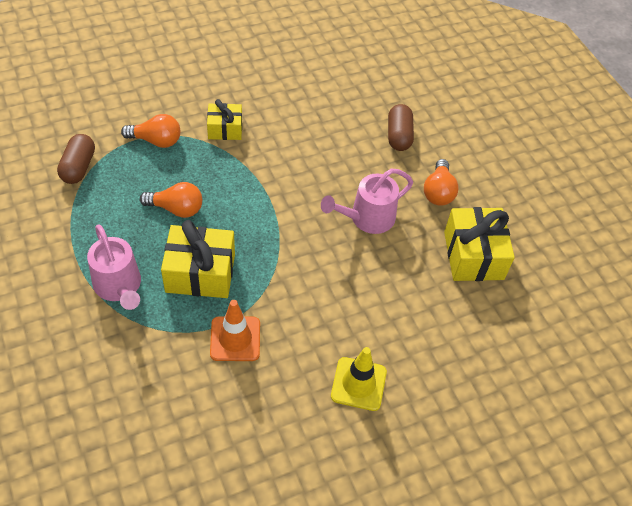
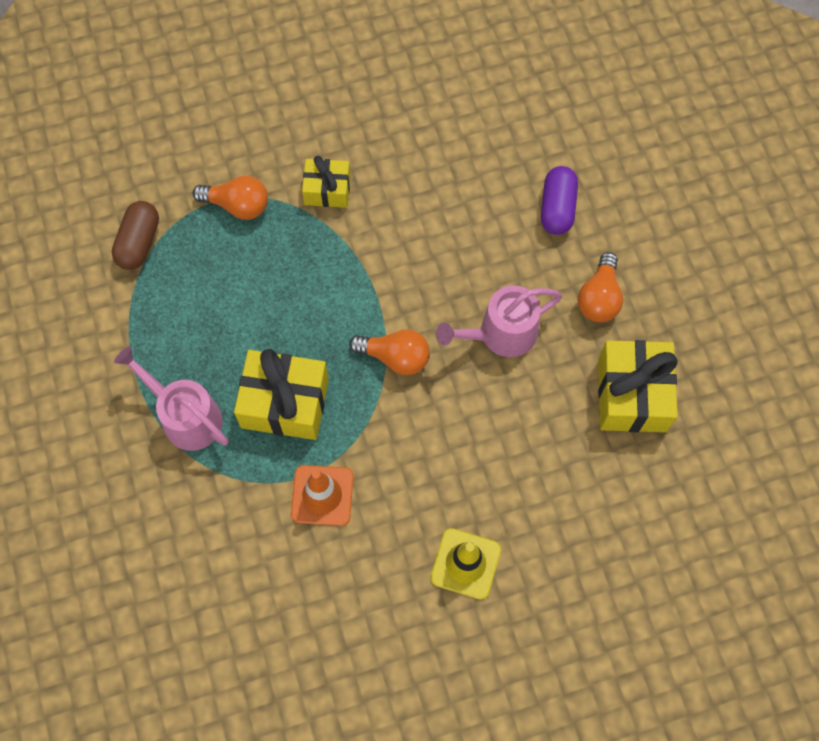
camera: 10 degrees right, 15 degrees up
pink watering can [87,224,141,310] -> pink watering can turned 150 degrees clockwise [114,346,228,451]
orange light bulb [140,182,202,218] -> orange light bulb moved to [349,329,430,375]
brown capsule [388,104,414,151] -> purple capsule [541,166,578,235]

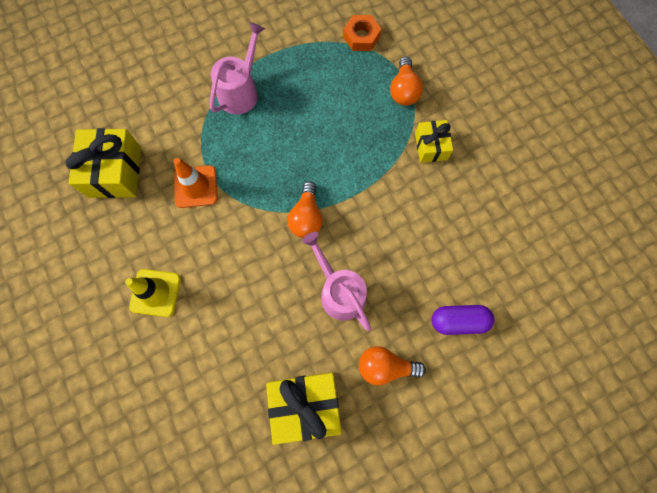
camera: 80 degrees right, 5 degrees up
brown capsule [112,201,159,270] -> orange nut [343,15,381,51]
yellow gift [234,349,329,440] -> yellow gift moved to [65,128,141,198]

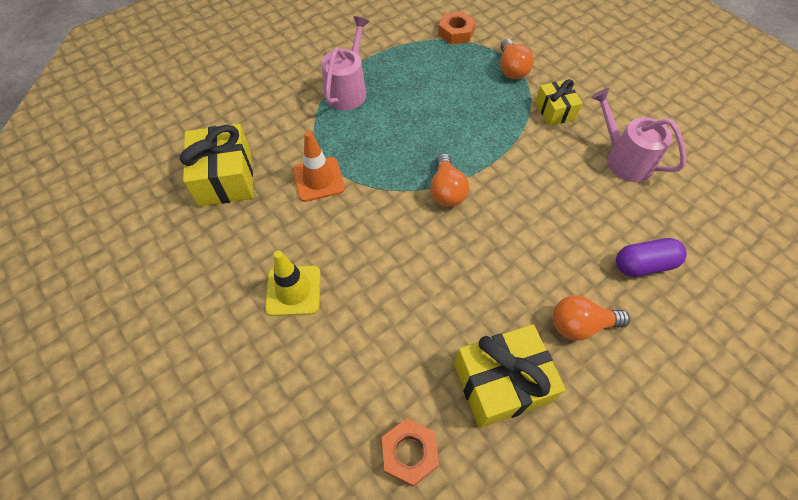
camera: 10 degrees left, 15 degrees down
pink watering can [302,232,371,331] -> pink watering can moved to [591,88,686,182]
none -> orange nut [382,419,439,487]

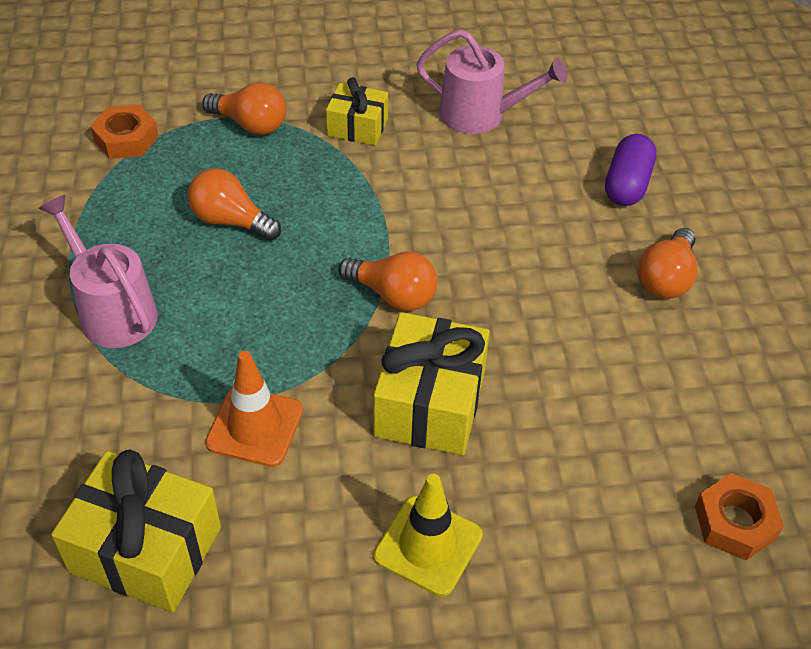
camera: 60 degrees left, 10 degrees down
yellow gift [454,324,566,428] -> yellow gift moved to [373,312,490,455]
pink watering can [591,88,686,182] -> pink watering can turned 150 degrees counterclockwise [416,30,567,134]
none -> orange light bulb [188,168,281,241]

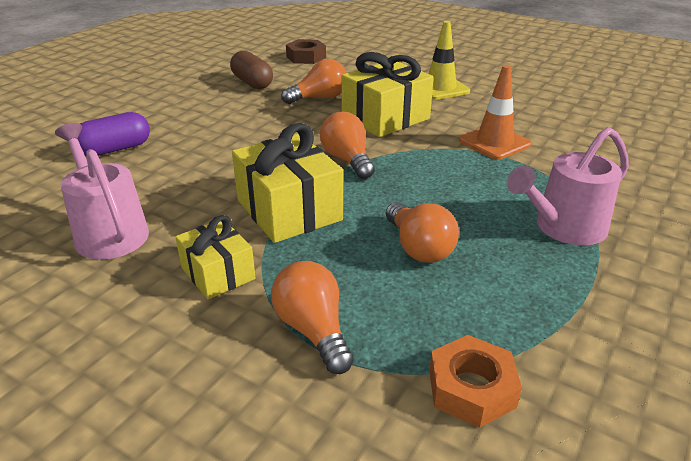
camera: 140 degrees left, 15 degrees down
pink watering can [39,195,158,348] -> pink watering can turned 60 degrees clockwise [507,127,629,245]
yellow gift [51,450,221,612] -> yellow gift moved to [232,123,343,243]
orange light bulb [638,228,698,299] -> orange light bulb moved to [281,59,347,104]
orange nut [695,473,784,561] -> brown nut [286,39,326,64]
none -> brown capsule [230,51,273,89]

